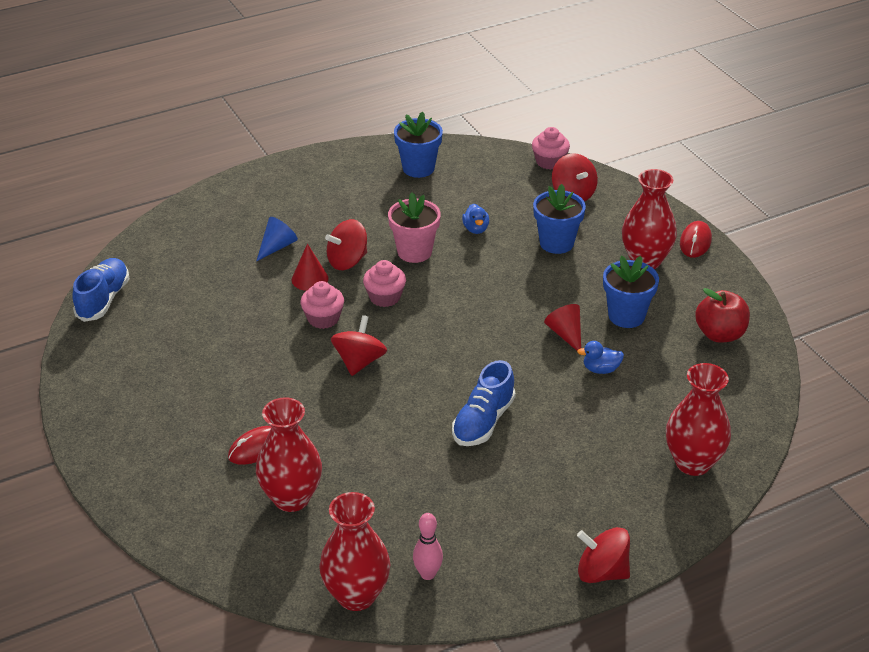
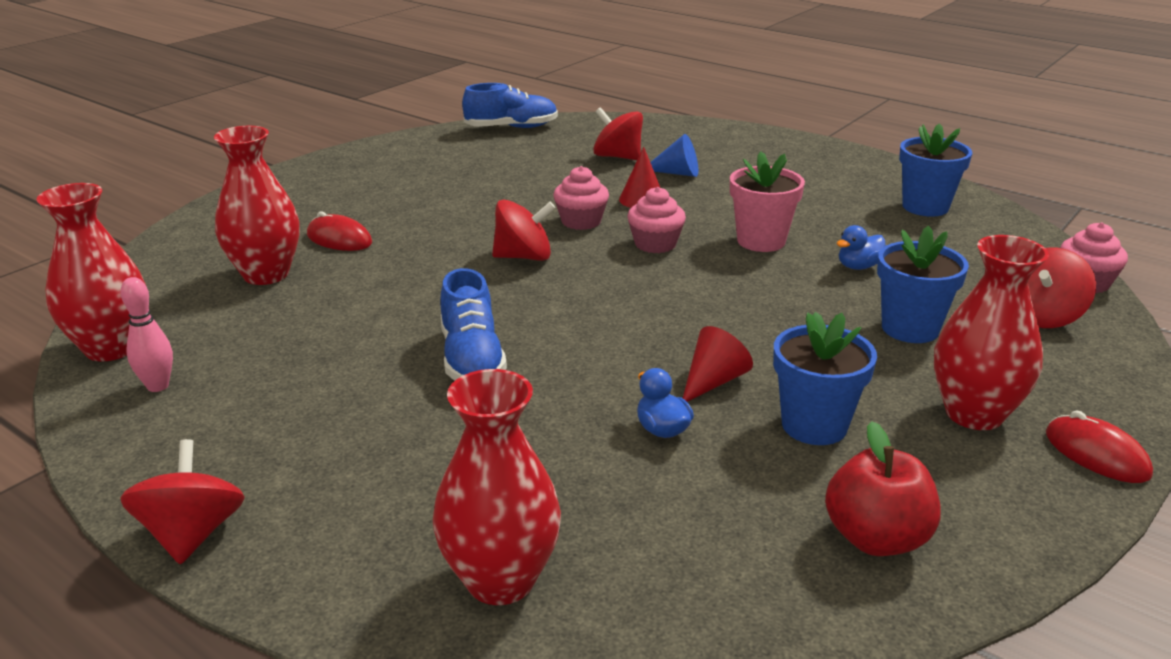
camera: 65 degrees right, 10 degrees down
red spinning top [325,219,367,270] -> red spinning top moved to [593,107,643,160]
blue shoe [452,360,516,446] -> blue shoe turned 105 degrees counterclockwise [441,268,507,380]
red mouse [680,221,712,258] -> red mouse turned 60 degrees clockwise [1046,411,1153,483]

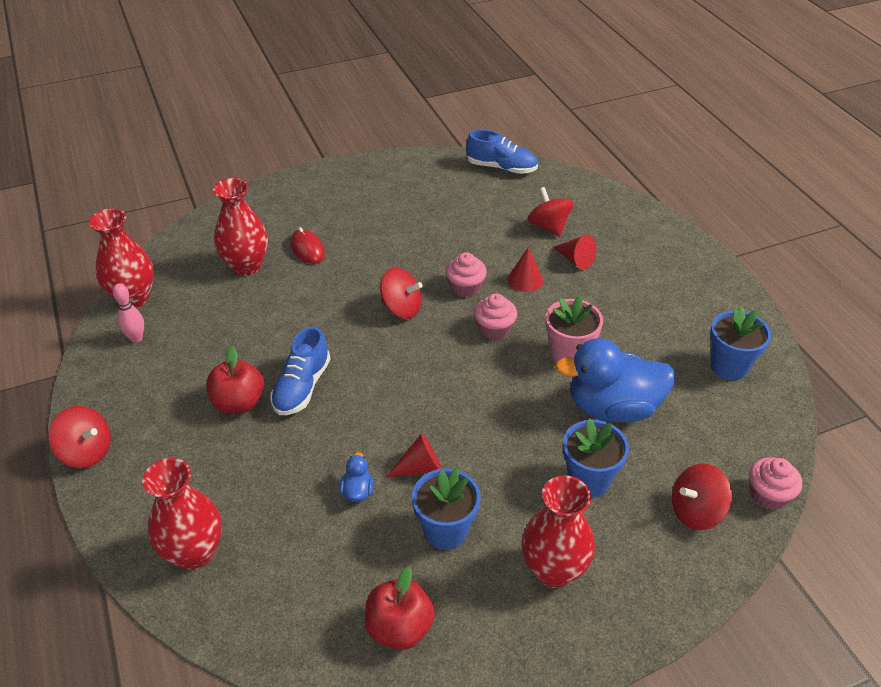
camera: 30 degrees right, 15 degrees up
red spinning top [120,439,245,564] -> red spinning top turned 90 degrees clockwise [49,406,111,468]
blue cone [650,134,698,177] -> red cone [553,235,597,269]
blue duck [837,225,885,270] -> blue duck [555,338,675,422], size x2.46
red mouse [1046,411,1153,483] -> none
none -> red apple [206,346,264,414]

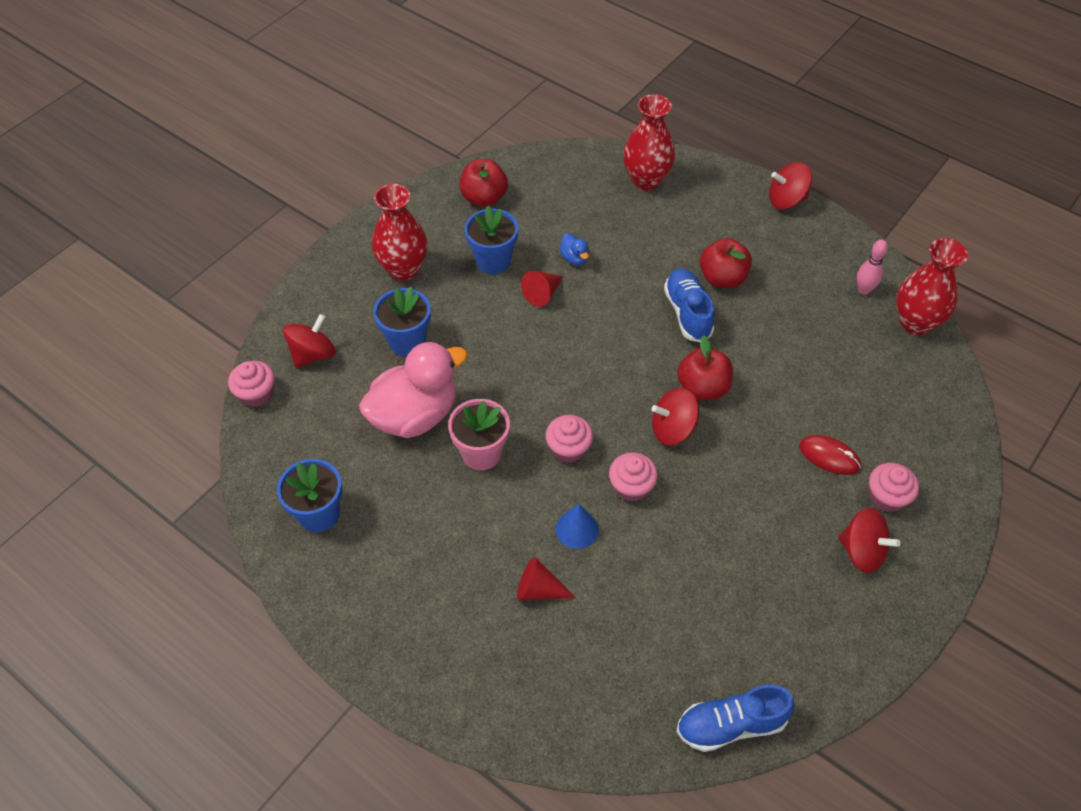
camera: 150 degrees right, 10 degrees up
red vase [213,178,268,276] -> none
red cone [508,247,543,292] -> blue cone [556,504,599,549]
red spinning top [527,187,574,237] -> red spinning top moved to [838,508,901,573]
blue duck [555,338,675,422] -> pink duck [359,342,468,438]
none -> red apple [677,336,733,401]
none -> pink cupcake [869,463,919,512]

